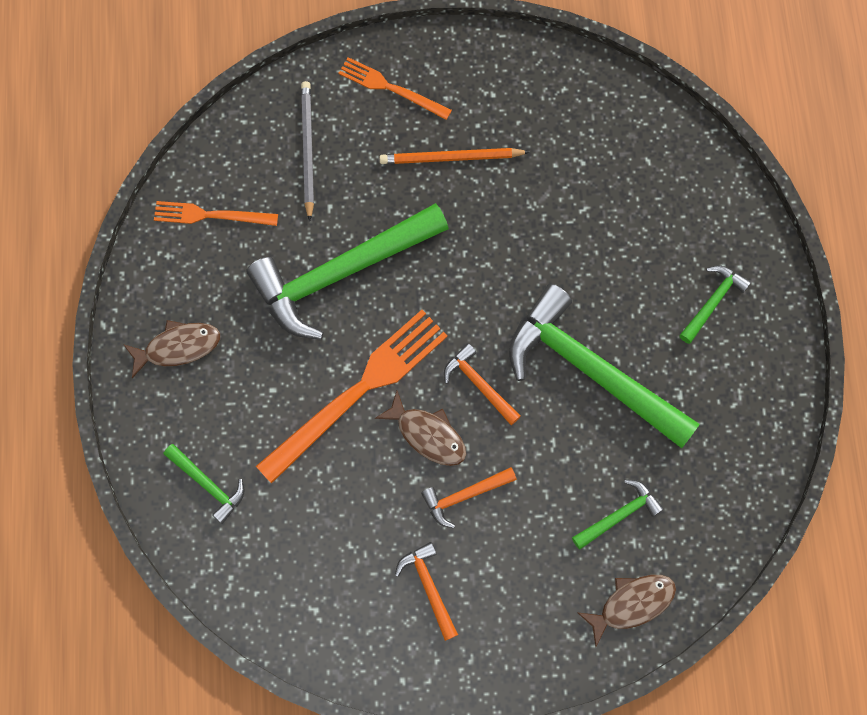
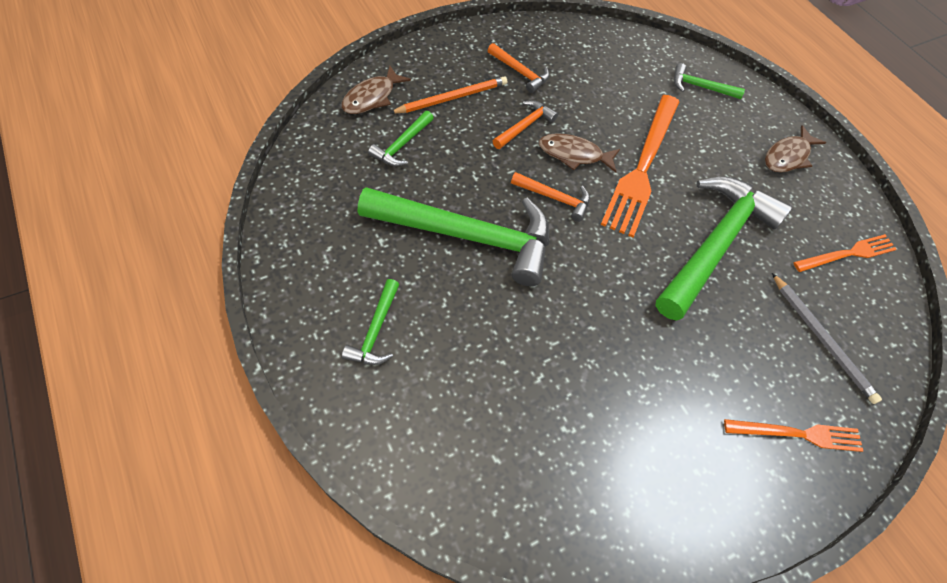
camera: 150 degrees right, 15 degrees down
orange pencil [380,148,529,164] -> orange pencil moved to [390,76,507,114]

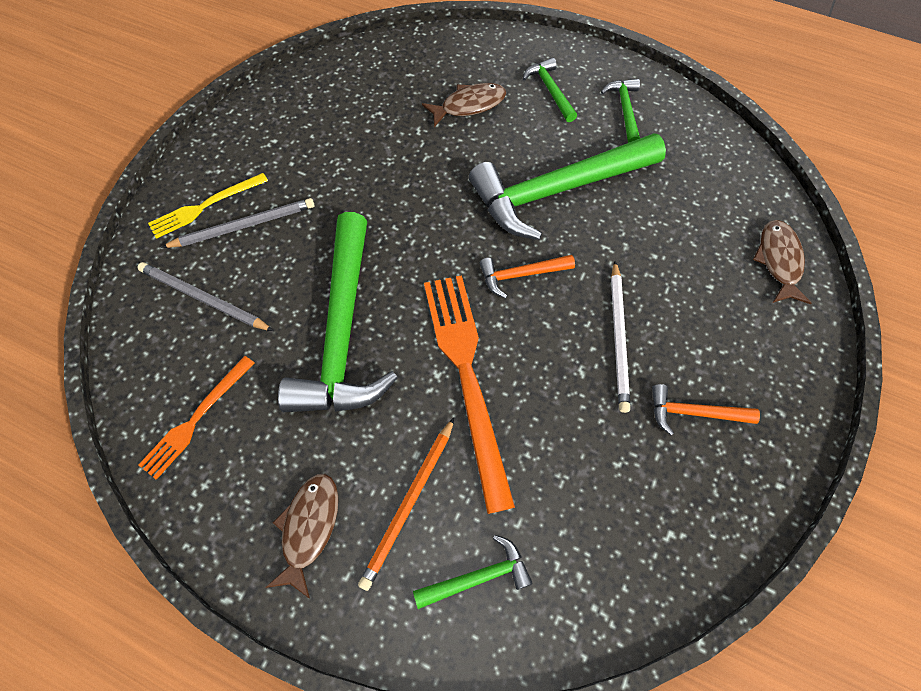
camera: 150 degrees right, 5 degrees up
green hammer [368,111,434,166] -> green hammer moved to [601,79,640,143]
orange pencil [390,76,507,114] -> orange pencil moved to [358,418,454,591]
orange hammer [493,100,558,149] -> white pencil [611,261,630,413]
brown fish [539,133,620,172] -> brown fish moved to [422,83,506,127]
orange fork [724,419,863,452] -> yellow fork [148,173,268,239]
none -> grey pencil [161,198,315,248]

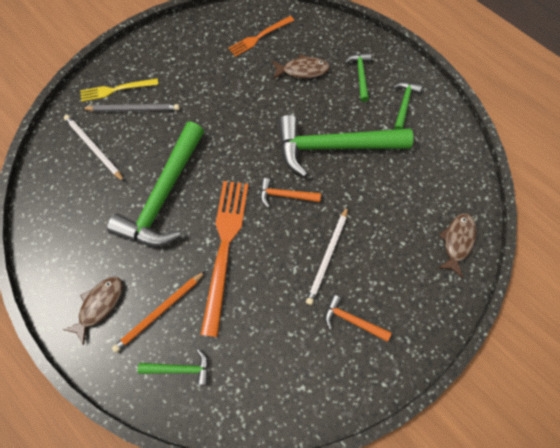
camera: 20 degrees right, 5 degrees up
grey pencil [138,262,273,331] -> white pencil [64,115,125,182]
orange fork [139,356,255,480] -> orange fork moved to [228,16,294,57]

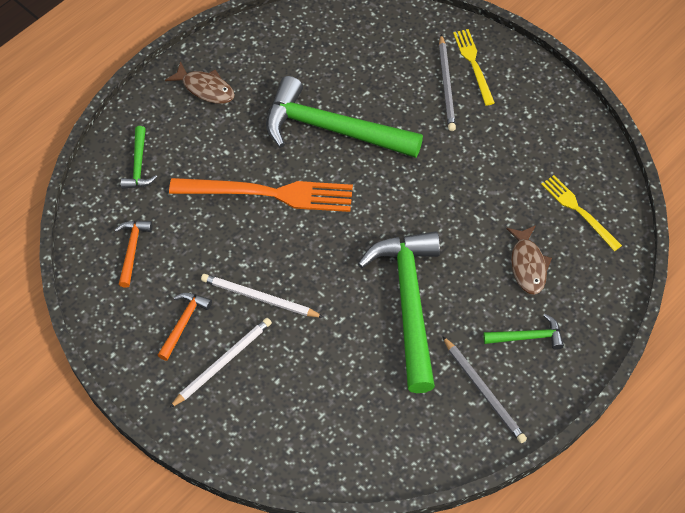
camera: 90 degrees right, 10 degrees down
white pencil [64,115,125,182] -> white pencil moved to [169,318,272,408]
orange pencil [112,271,205,353] -> none
orange fork [228,16,294,57] -> yellow fork [541,175,622,251]
orange hammer [260,178,321,208] -> orange hammer moved to [115,221,152,288]
green hammer [393,82,422,130] -> grey pencil [442,336,527,443]
brown fish [438,213,476,278] -> none

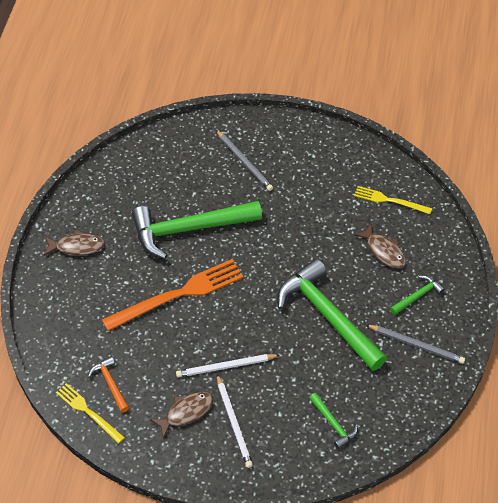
camera: 35 degrees left, 5 degrees down
green hammer [121,126,157,189] -> green hammer moved to [309,393,358,449]
orange hammer [157,293,212,361] -> brown fish [150,392,214,439]
white pencil [169,318,272,408] -> white pencil turned 150 degrees clockwise [217,374,253,468]
yellow fork [453,29,495,106] -> yellow fork moved to [56,383,125,444]

